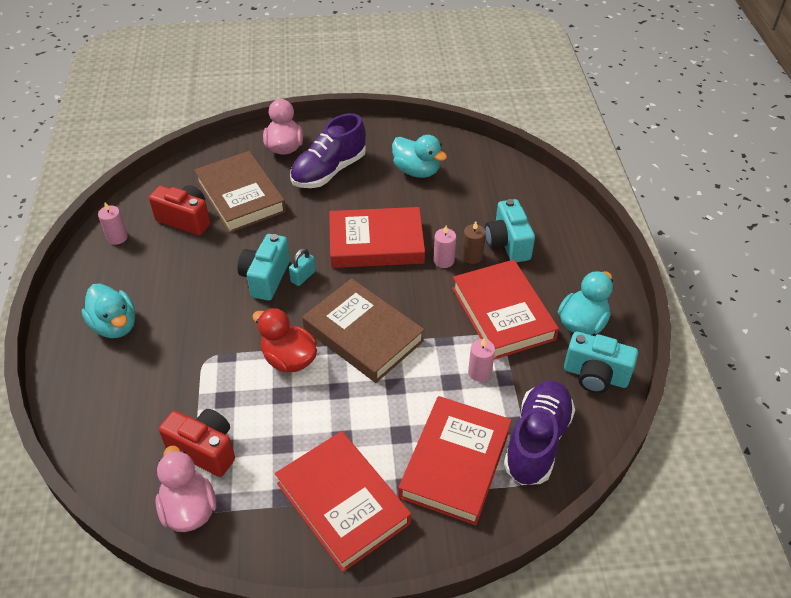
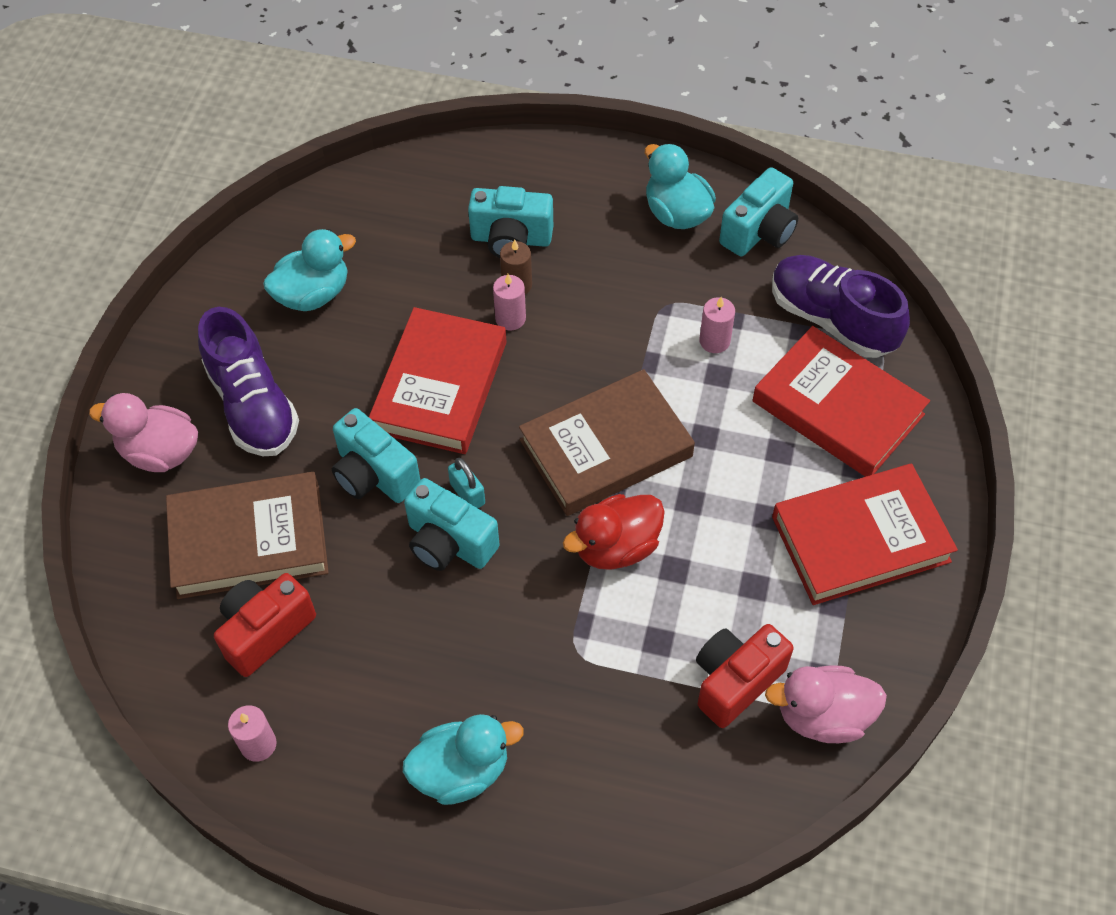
camera: 70 degrees left, 10 degrees up
red book [452,260,559,360] -> none
none -> turquoise camera [332,408,420,503]

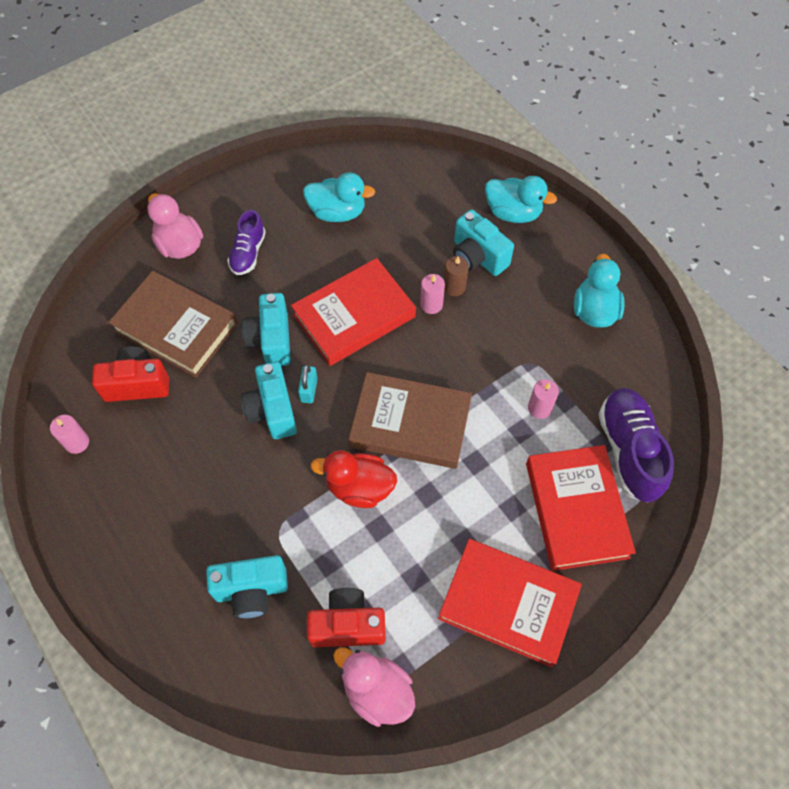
camera: 40 degrees right, 5 degrees up
purple shoe [198,307,299,456] -> purple shoe [227,210,266,275], size x0.60
turquoise duck [403,714,524,805] -> turquoise duck moved to [485,176,557,223]
turquoise camera [719,167,798,256] -> turquoise camera moved to [206,555,288,619]

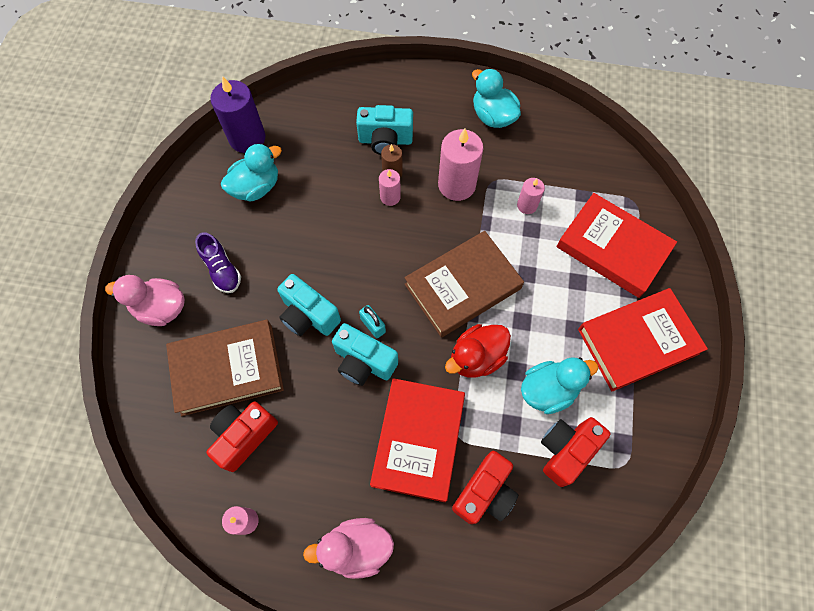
camera: 45 degrees left, 5 degrees up
turquoise camera [206,555,288,619] -> red camera [452,451,518,524]
red book [291,258,416,366] -> red book moved to [370,378,465,502]
pink duck [333,647,415,727] -> pink duck moved to [303,518,394,579]
turquoise duck [485,176,557,223] -> turquoise duck moved to [521,357,599,414]
purple shoe [599,388,674,503] -> none
none -> purple candle [210,76,265,153]
none -> pink candle [438,129,484,201]

